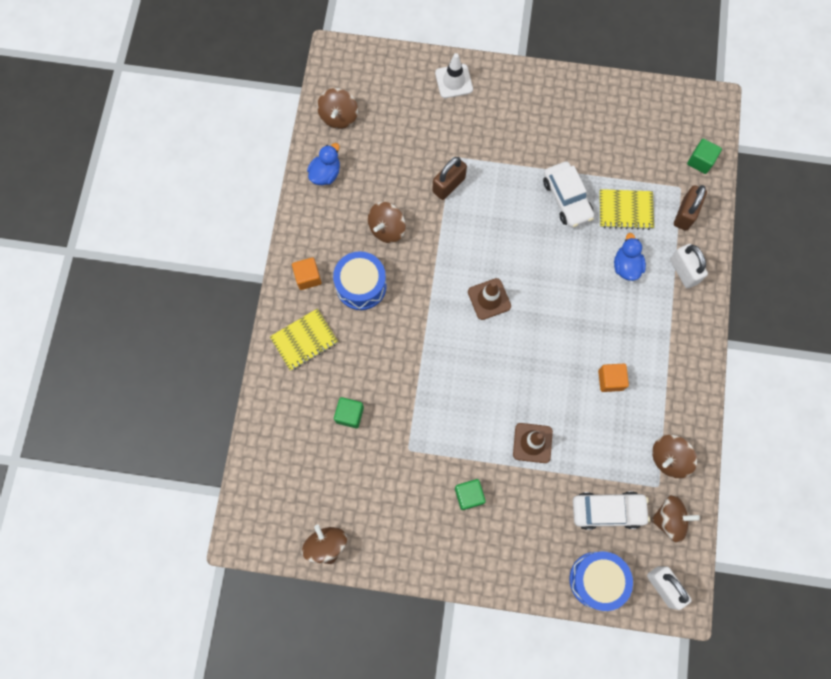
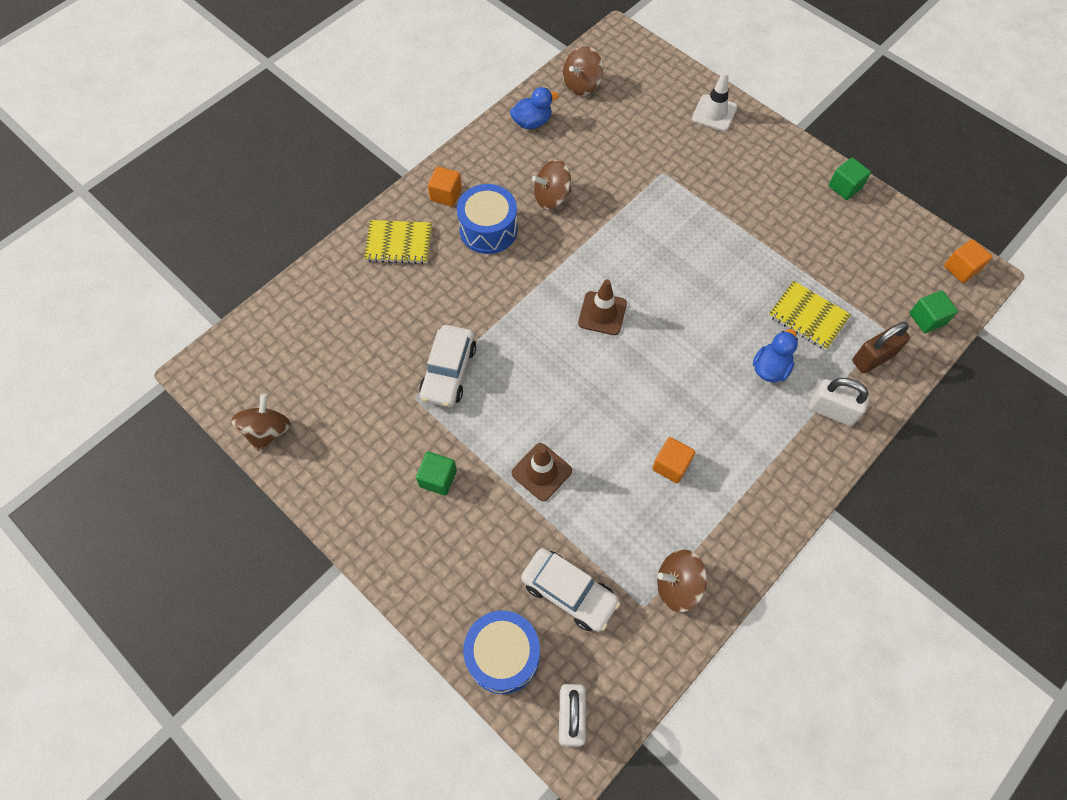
camera: 35 degrees right, 10 degrees down
green cube [334,397,364,428] -> green cube moved to [828,157,871,200]
brown padlock [432,157,467,200] -> none
white car [543,161,594,228] -> white car moved to [419,325,476,407]
brown spinning top [651,495,700,543] -> none
white padlock [670,244,708,288] -> white padlock turned 75 degrees counterclockwise [809,378,870,426]
none -> orange cube [944,239,992,283]

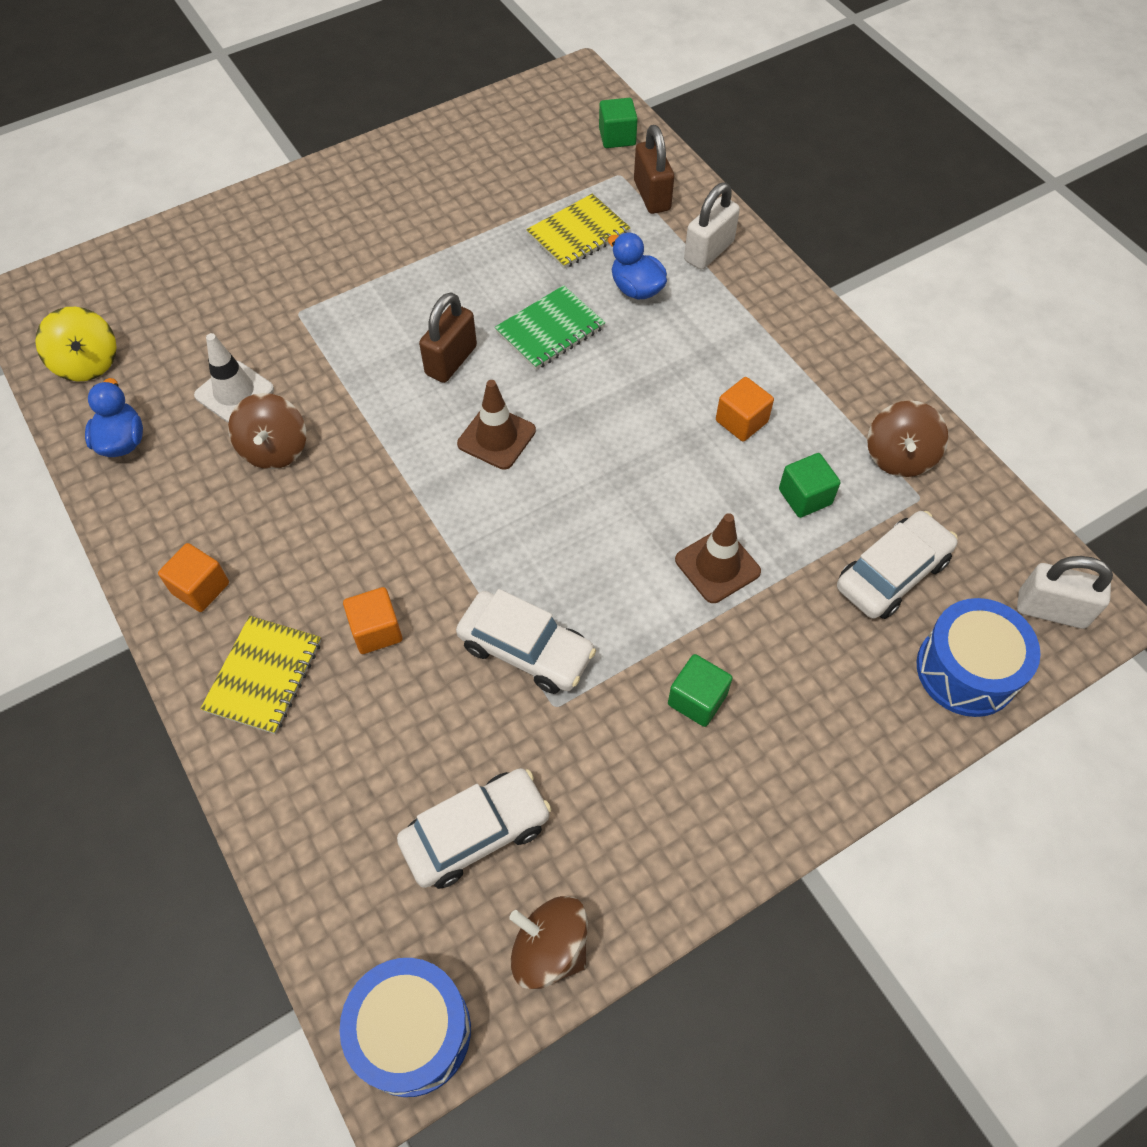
camera: 75 degrees left, 5 degrees down
blue drum [457,184,518,254] -> blue drum moved to [339,958,471,1097]
brown spinning top [563,46,603,96] -> yellow spinning top [35,307,117,382]
white traffic cone [692,71,737,131] -> white traffic cone moved to [194,333,274,423]
green cube [828,157,871,200] -> green cube moved to [779,453,841,518]
orange cube [944,239,992,283] -> orange cube moved to [343,587,402,654]
none -> white car [397,768,551,889]
none -> brown padlock [419,292,477,383]
none -> green notebook [495,285,605,370]

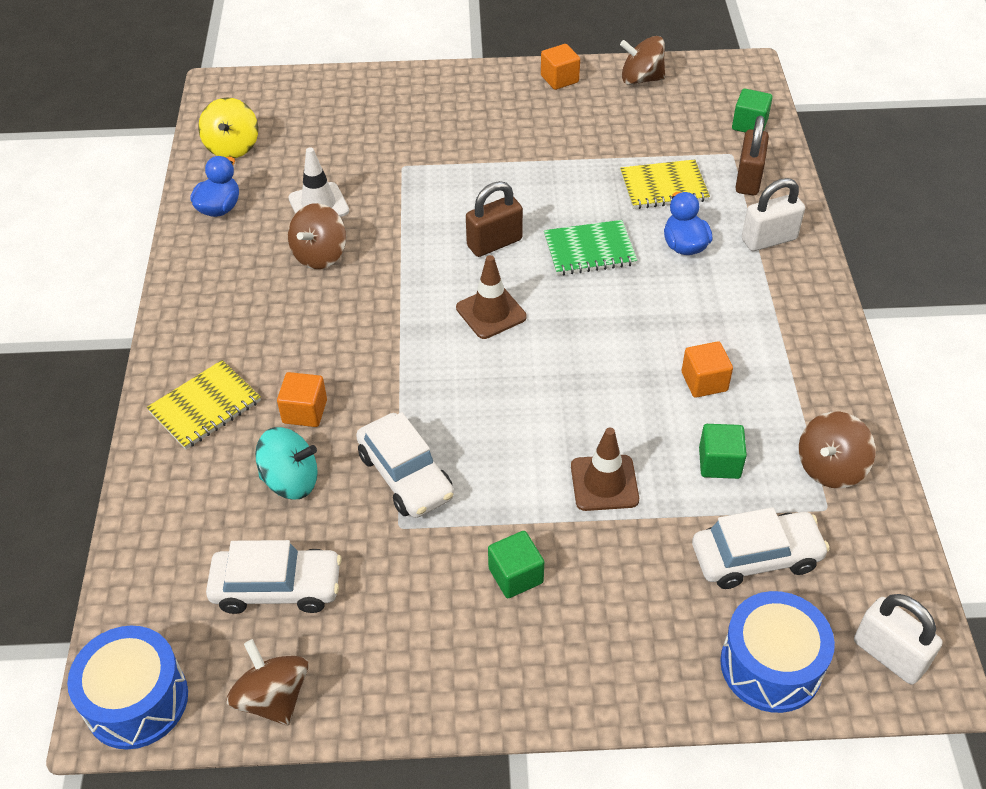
camera: 30 degrees right, 10 degrees down
orange cube [158,543,229,612] -> orange cube moved to [541,44,580,90]
none -> turquoise spinning top [255,427,318,499]
none -> brown spinning top [620,36,665,85]

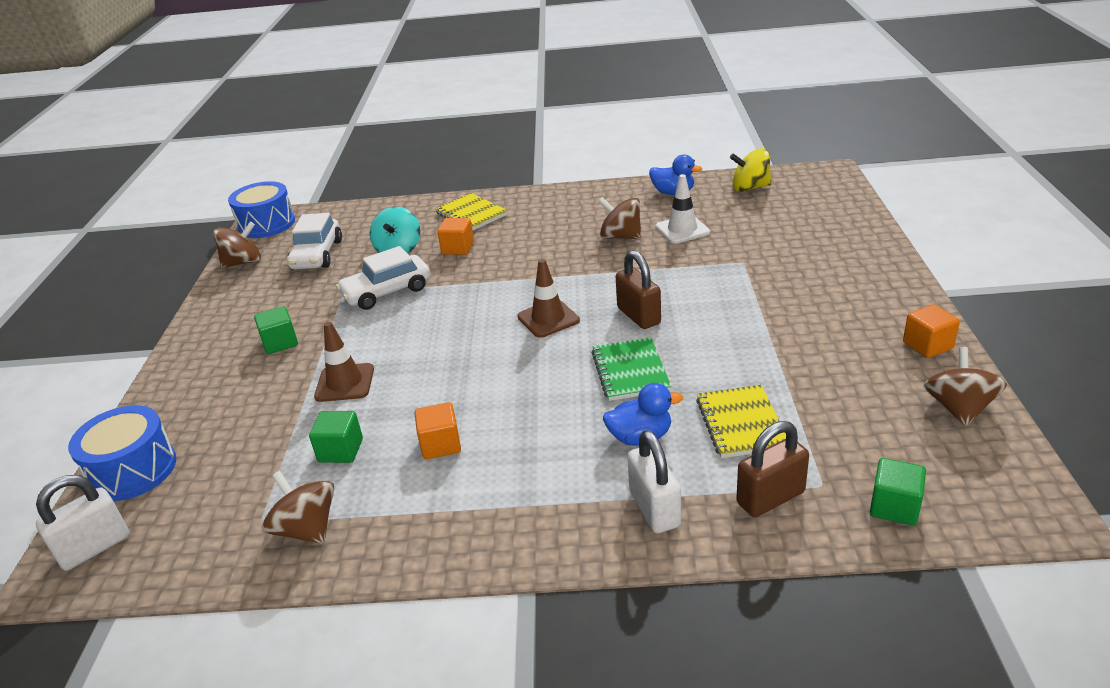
camera: 95 degrees right, 15 degrees down
white car [692,507,830,589] -> none
brown padlock [735,116,769,195] -> brown padlock turned 45 degrees counterclockwise [736,421,809,517]

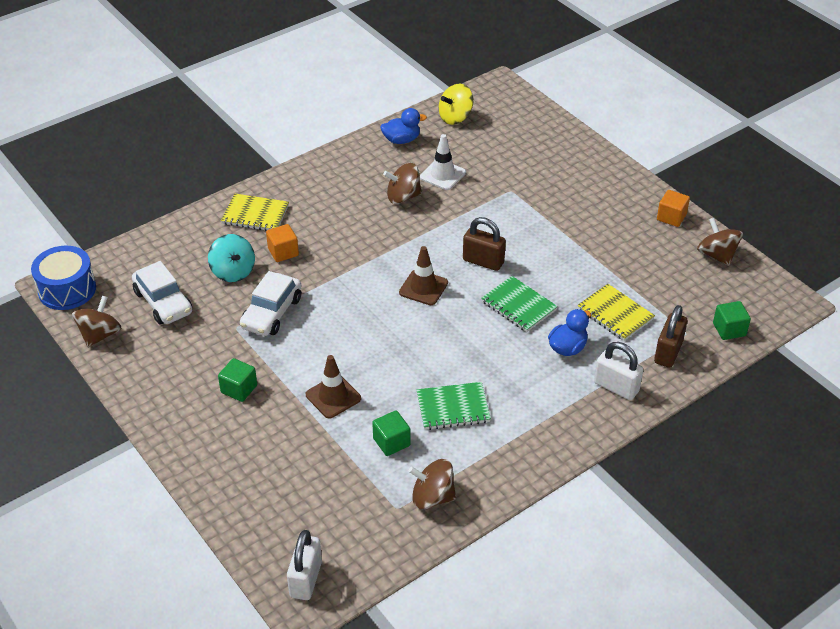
camera: 40 degrees left, 10 degrees up
blue drum [68,405,176,501] -> none
orange cube [414,402,461,459] -> green notebook [417,382,491,430]

